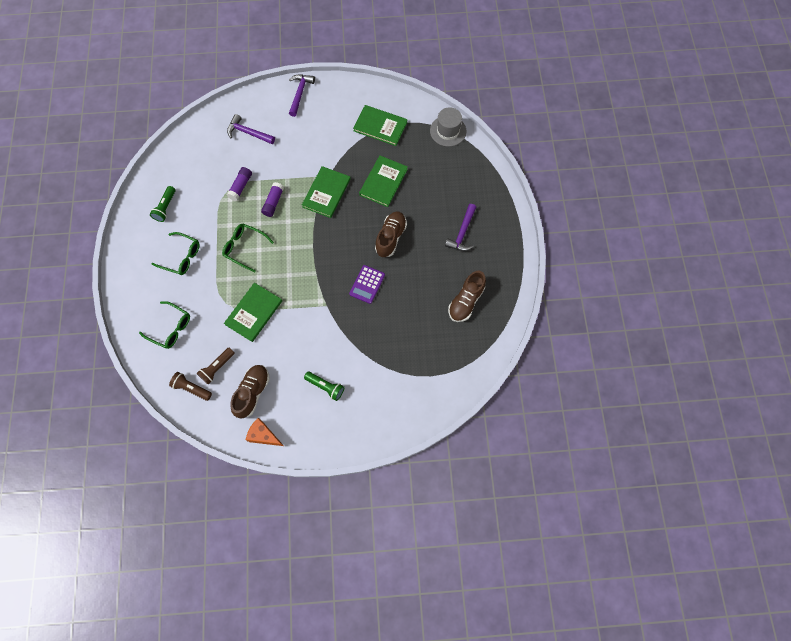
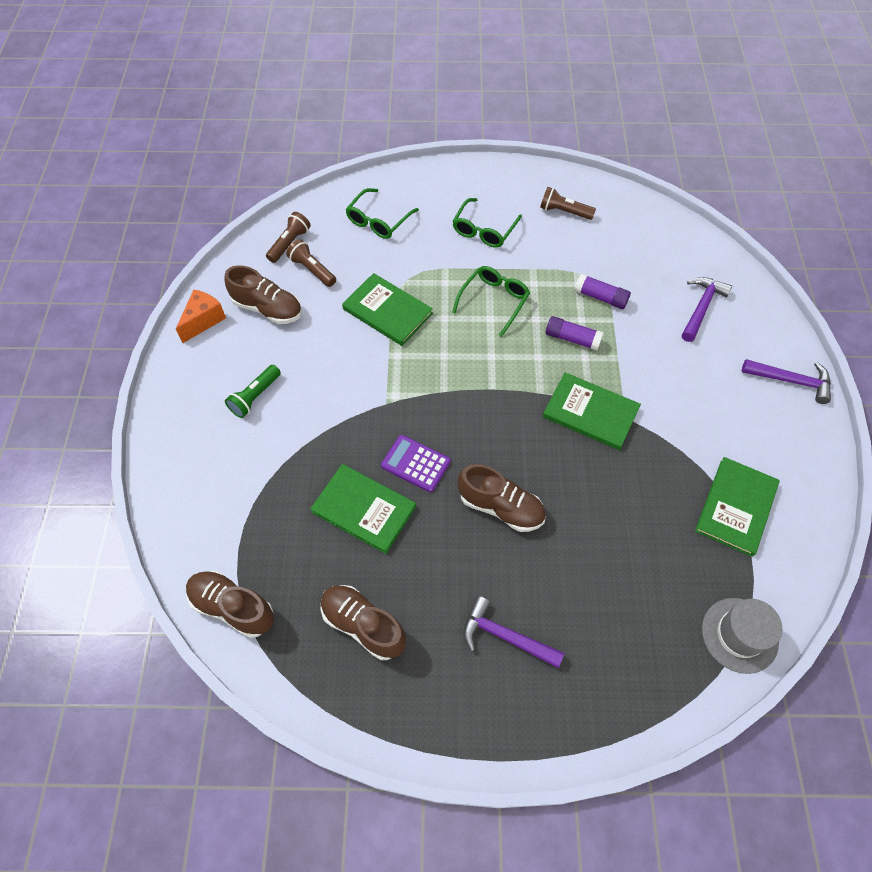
camera: 95 degrees right, 10 degrees down
green flashlight [150,186,175,222] -> brown flashlight [540,187,596,220]
green book [359,156,408,207] -> green book moved to [310,464,416,554]
none -> brown shoe [186,571,274,638]

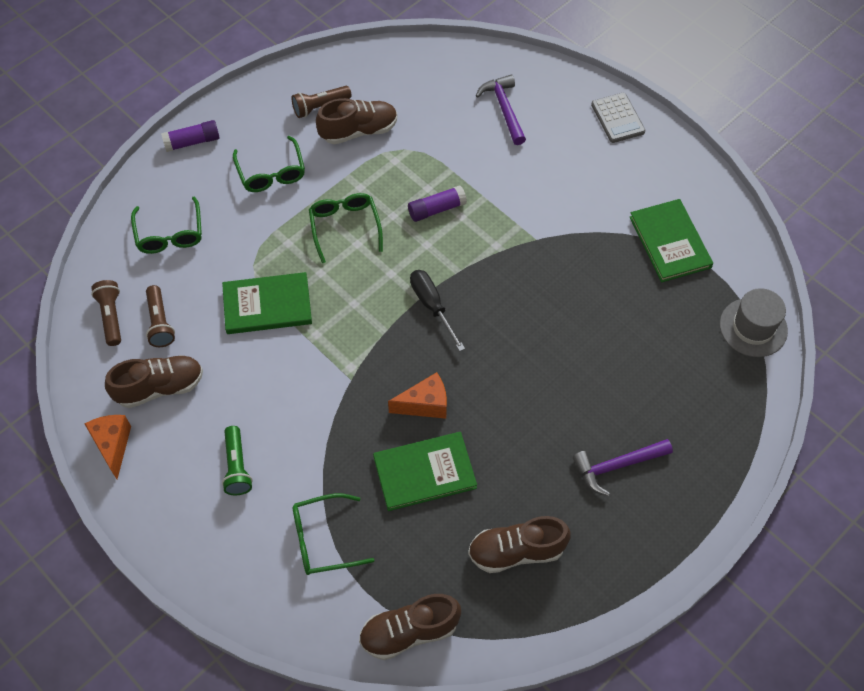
camera: 45 degrees left, 0 degrees up
brown flashlight [286,239,336,287] -> brown flashlight turned 105 degrees counterclockwise [146,285,175,347]
purple calculator [381,435,451,492] -> orange cheese [388,372,447,419]
brown shoe [457,464,546,532] -> brown shoe moved to [316,98,397,144]
green book [543,372,641,450] -> none
purple glue stick [574,274,631,309] -> purple glue stick moved to [161,120,219,152]
purple hammer [742,359,831,404] -> grey calculator [591,93,645,143]
none -> green glasses [293,493,375,575]
none -> black screwdriver [410,270,465,351]

